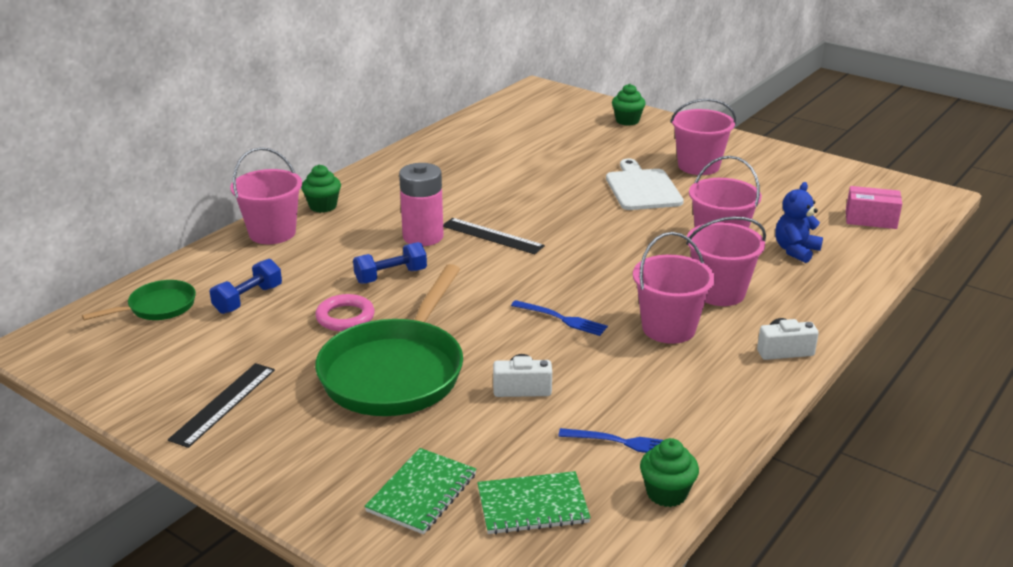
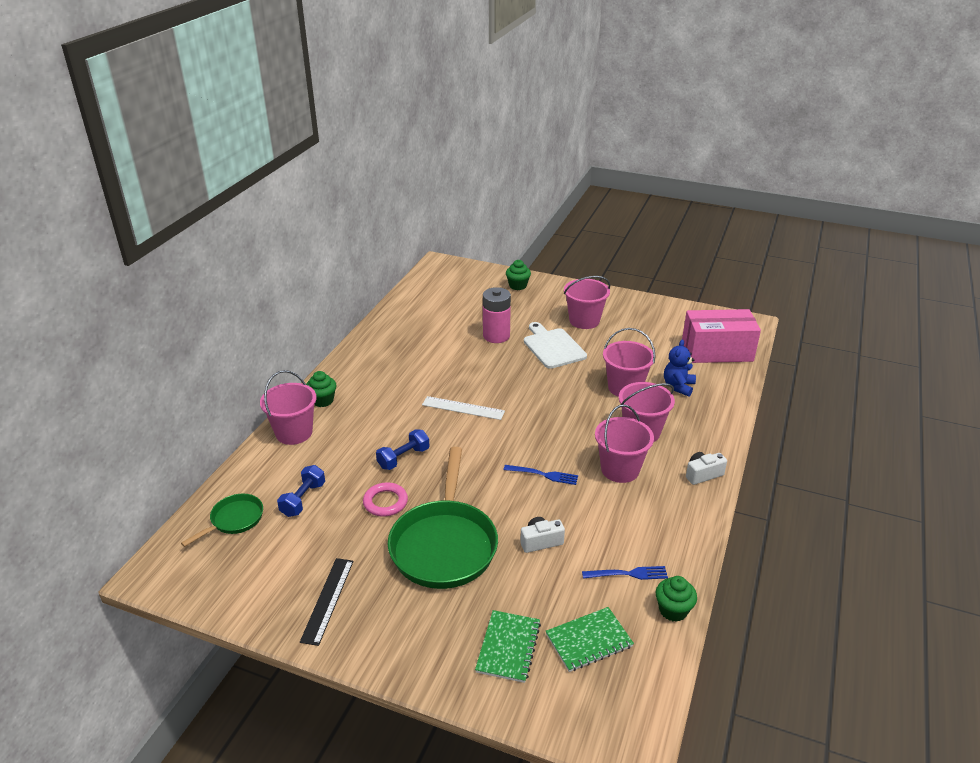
camera: 15 degrees left, 5 degrees up
pink battery [399,163,444,246] -> pink battery moved to [483,287,511,343]
black ruler [443,218,545,254] -> white ruler [422,396,505,420]
pink box [846,186,902,229] -> pink box [682,309,761,363], size x1.86

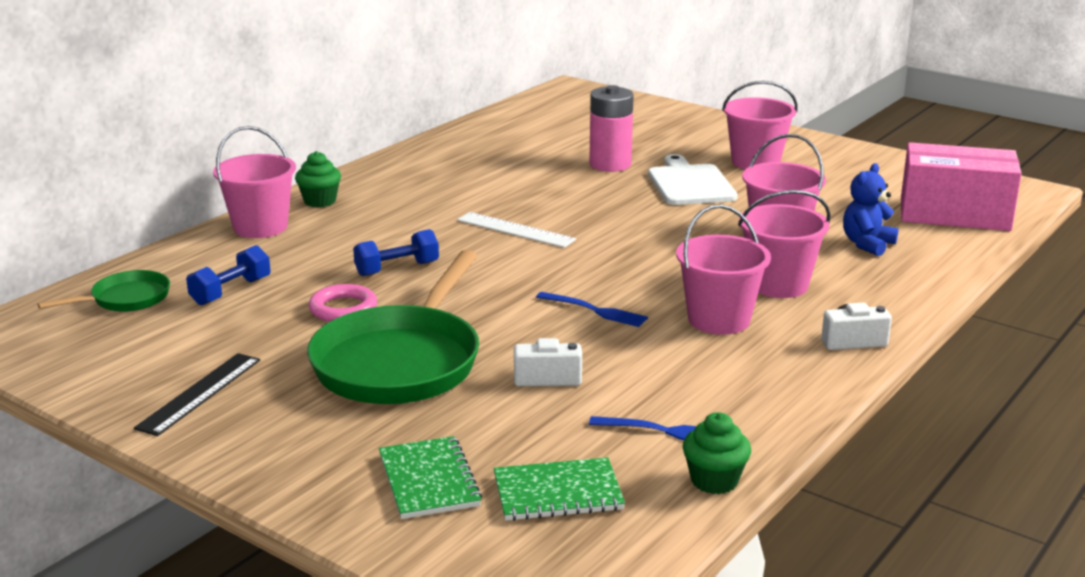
camera: 15 degrees right, 10 degrees down
green notebook [475,610,541,683] -> green notebook turned 45 degrees counterclockwise [379,436,482,519]
green cupcake [506,260,531,290] -> none

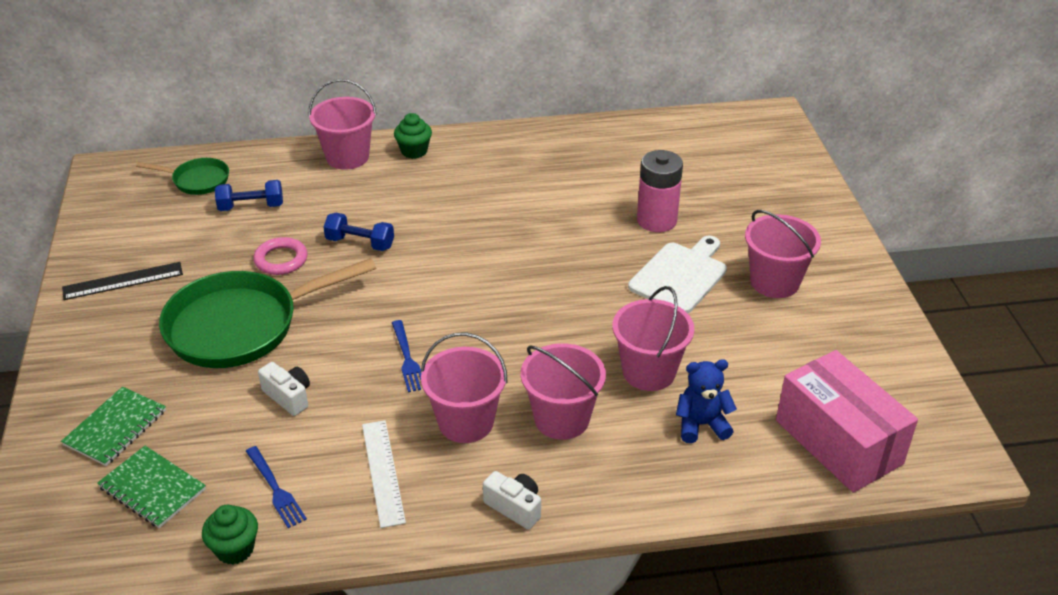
camera: 45 degrees right, 15 degrees up
white ruler [457,212,576,248] -> white ruler moved to [362,420,406,528]

